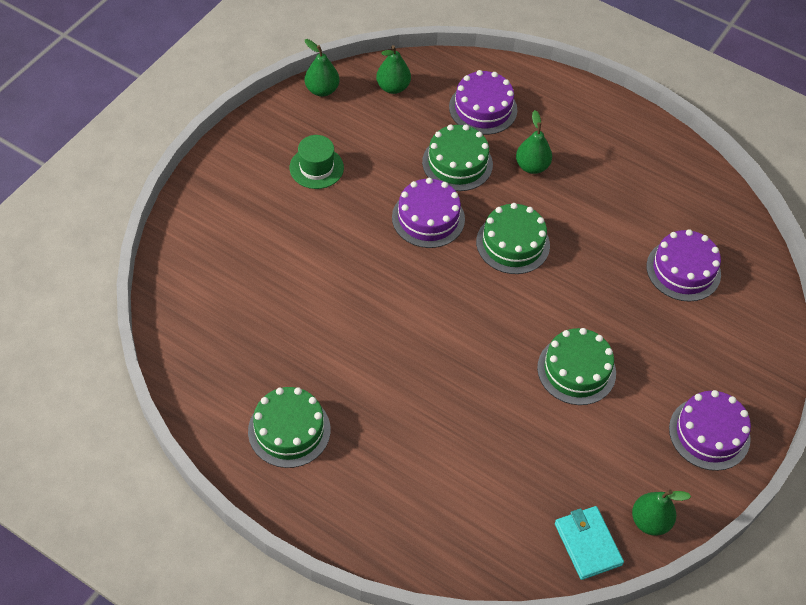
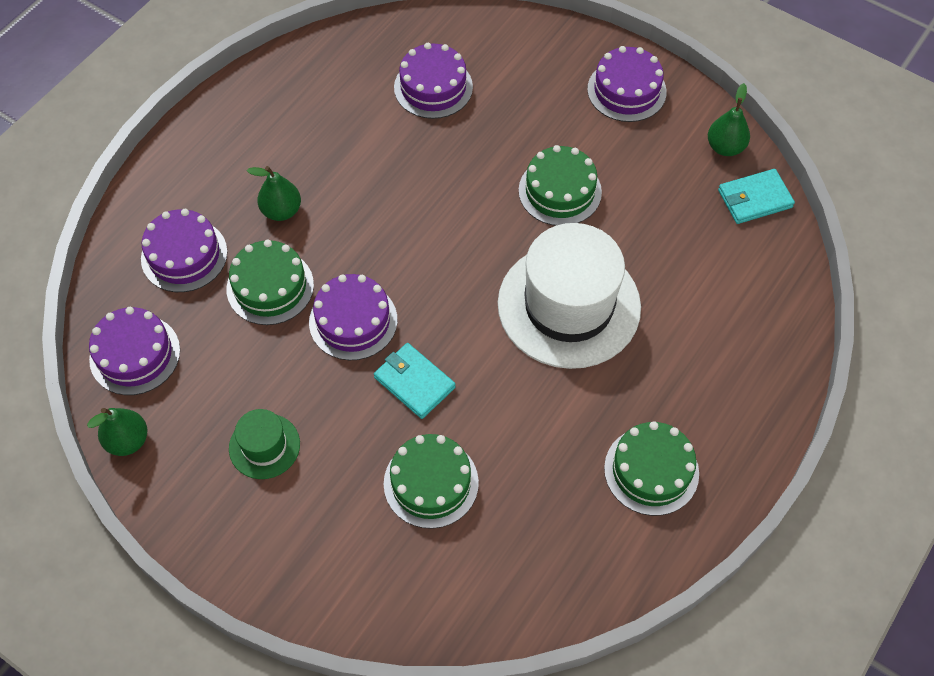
camera: 85 degrees left, 5 degrees up
green pear [376,45,411,94] -> purple cake [89,307,180,395]
green cake [476,203,550,274] -> green cake moved to [384,434,479,529]
none -> turquoise wallet [374,343,456,419]
none -> white hat [498,223,641,369]

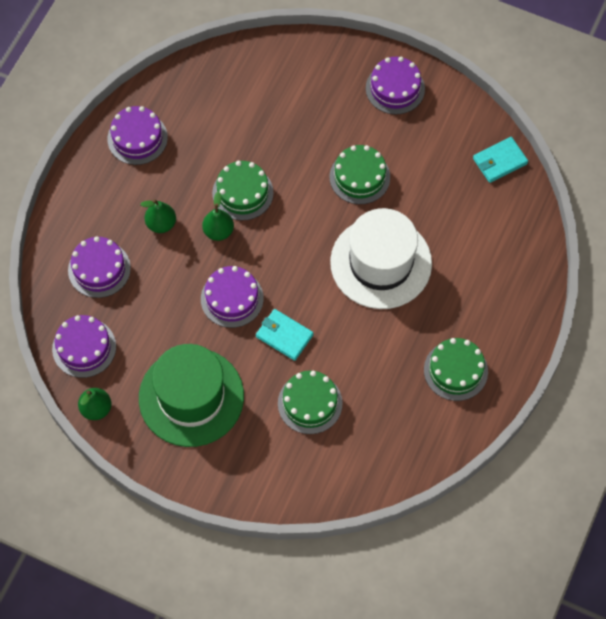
camera: 10 degrees left, 5 degrees up
green cake [227,240,314,325] -> green cake moved to [212,161,274,221]
green hat [229,409,300,479] -> green hat [139,344,244,447], size x2.14
purple cake [394,43,473,119] -> purple cake moved to [107,106,168,165]
green pear [708,83,750,156] -> green pear moved to [202,191,234,241]

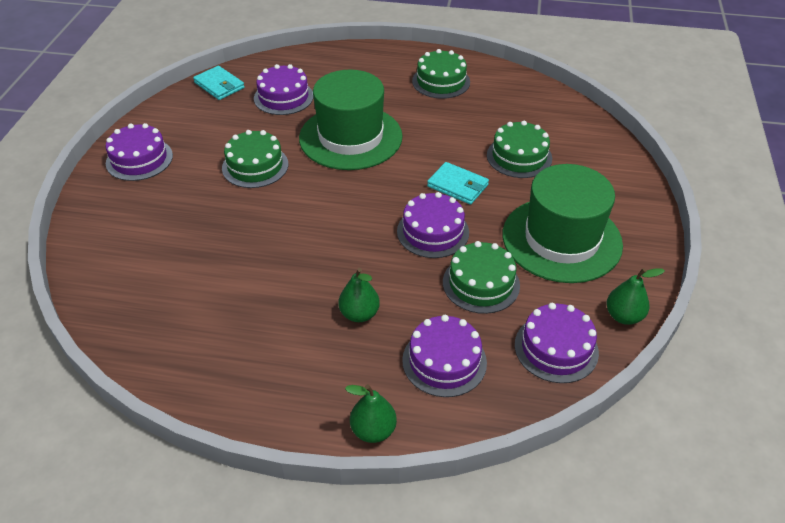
camera: 105 degrees left, 20 degrees down
purple cake [107,106,168,165] -> purple cake moved to [254,64,314,115]
green pear [202,191,234,241] -> green pear moved to [345,384,397,443]
green cake [212,161,274,221] -> green cake moved to [443,241,520,314]
turquoise wallet [256,309,313,361] -> turquoise wallet turned 75 degrees counterclockwise [427,162,489,205]
white hat [330,208,432,309] -> green hat [299,70,403,170]

